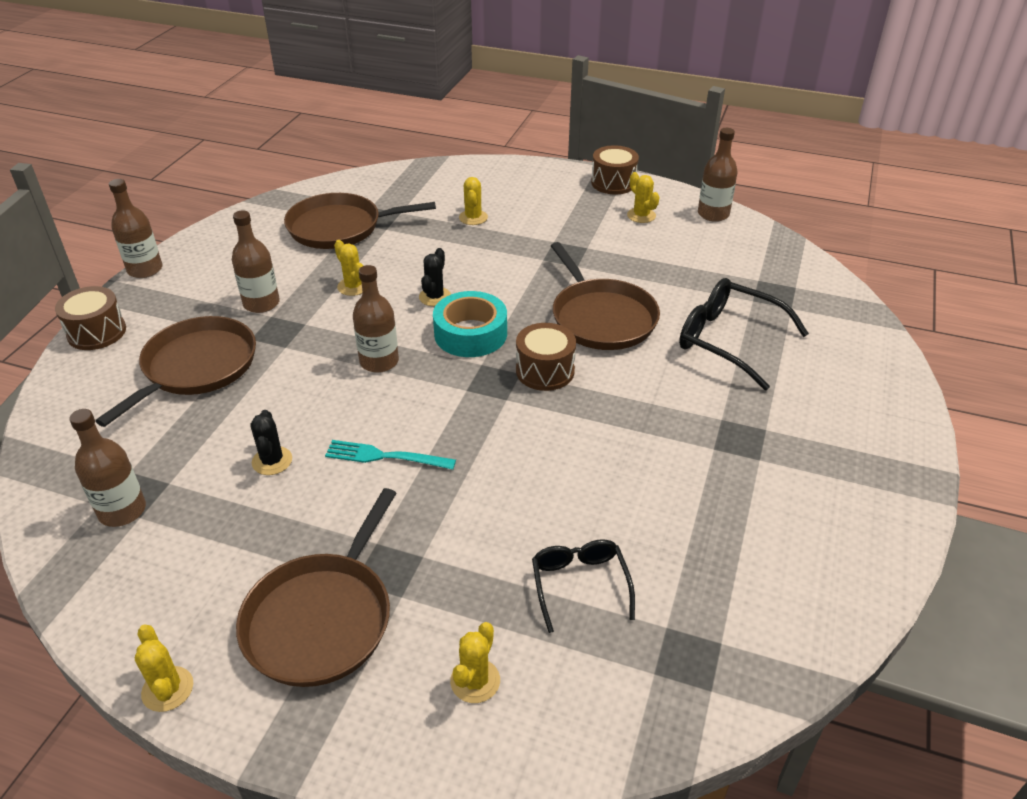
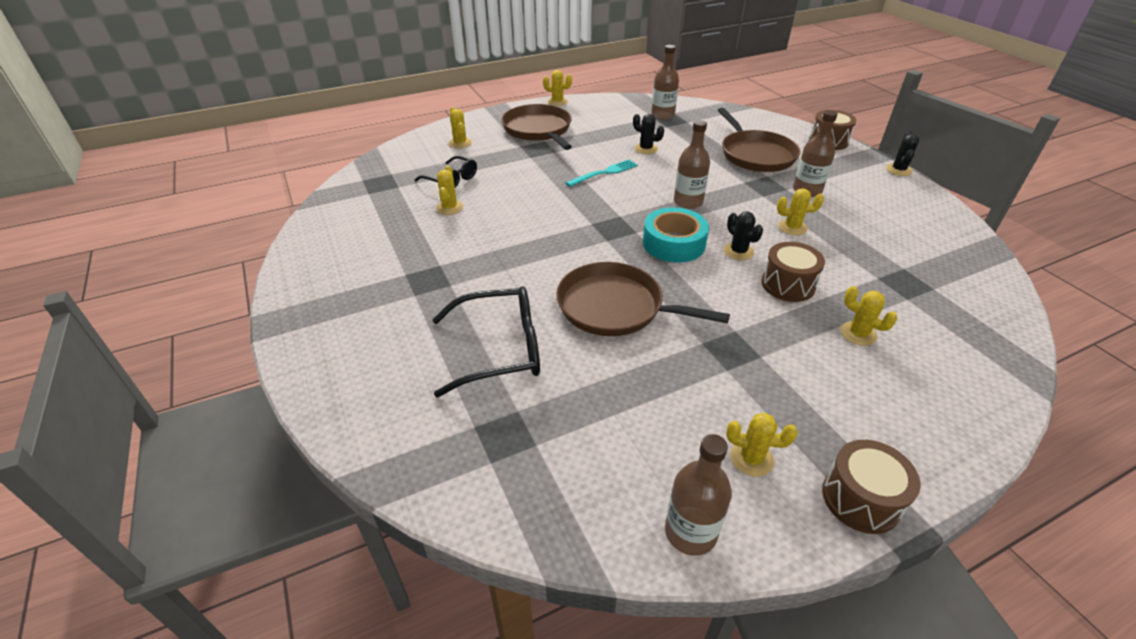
camera: 135 degrees right, 0 degrees up
brown bottle [109,179,162,278] -> black cactus [886,131,919,176]
brown pan [284,193,436,249] -> none
brown drum [516,323,576,391] -> brown drum moved to [761,242,825,302]
none -> yellow cactus [436,166,463,215]

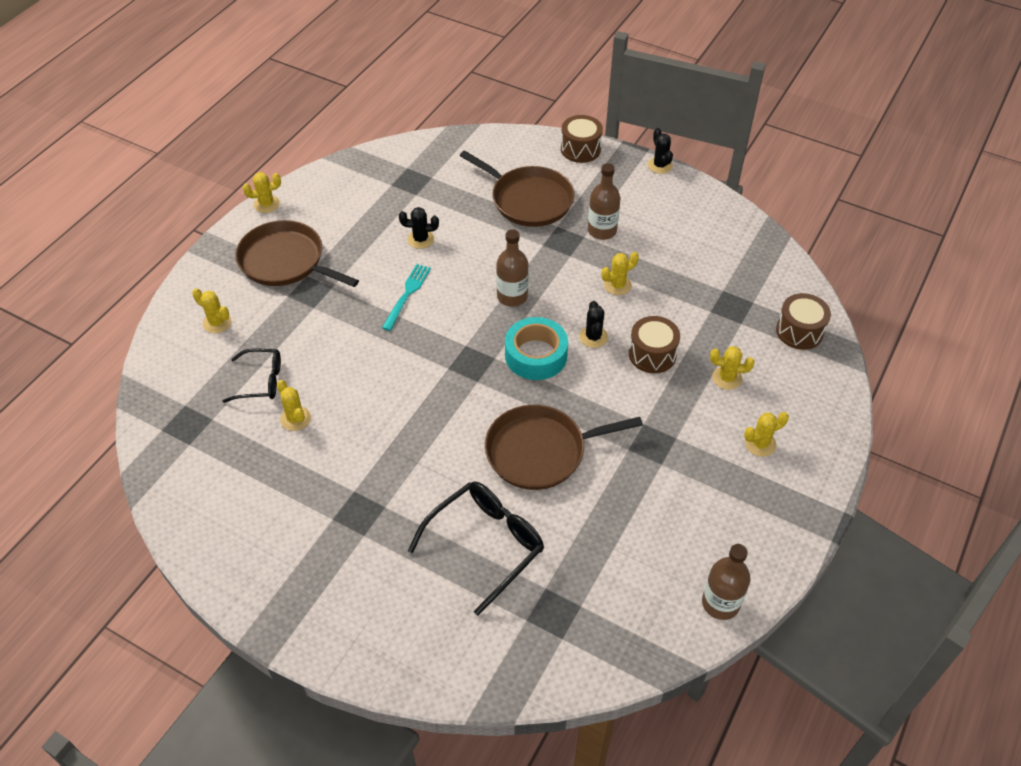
camera: 35 degrees left, 10 degrees up
brown bottle [651,45,679,120] -> none
black cactus [724,211,763,260] -> black cactus turned 60 degrees clockwise [579,301,608,348]
yellow cactus [726,413,798,477] -> yellow cactus moved to [744,412,789,457]
brown drum [822,440,921,534] -> brown drum moved to [776,293,831,350]

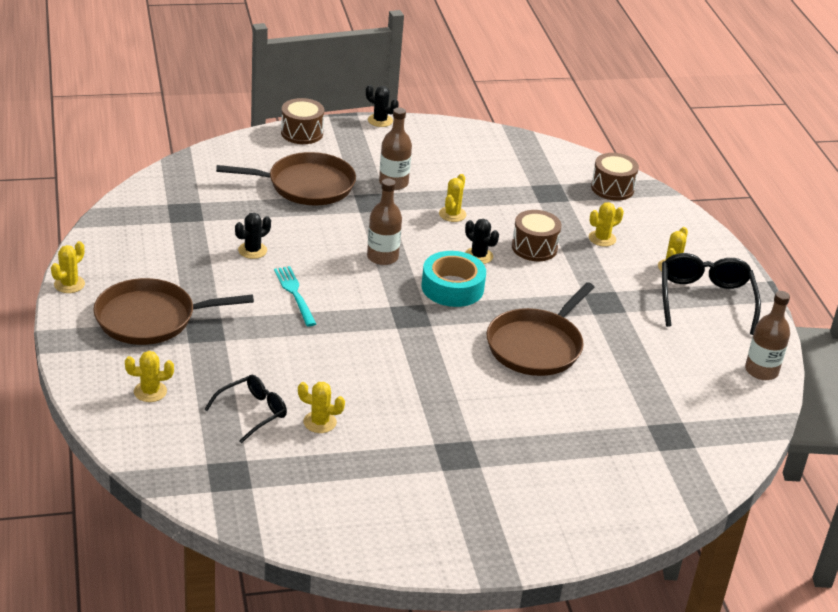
camera: 45 degrees left, 15 degrees down
black glasses [408,481,544,615] -> black glasses moved to [662,253,761,335]

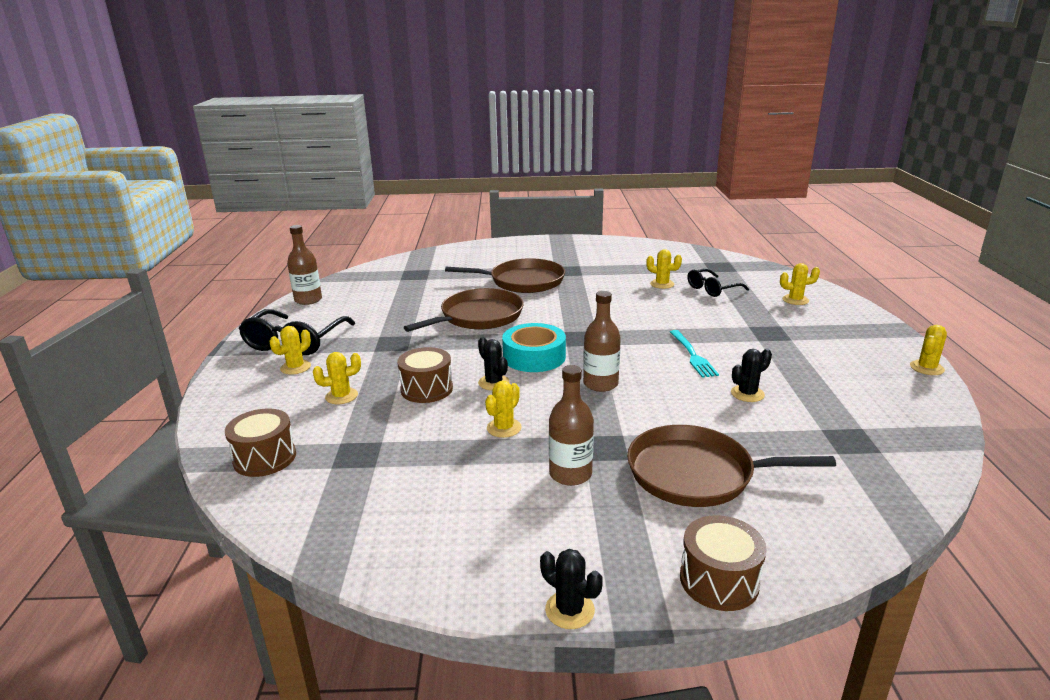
camera: 165 degrees left, 10 degrees down
brown pan [93,278,254,345] -> brown pan moved to [445,258,565,293]

